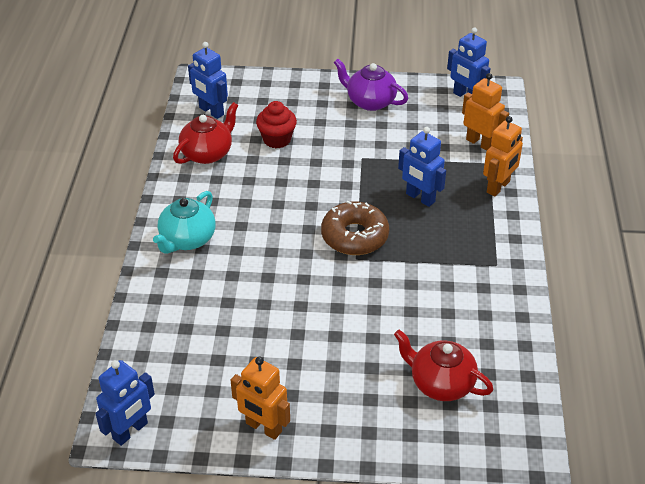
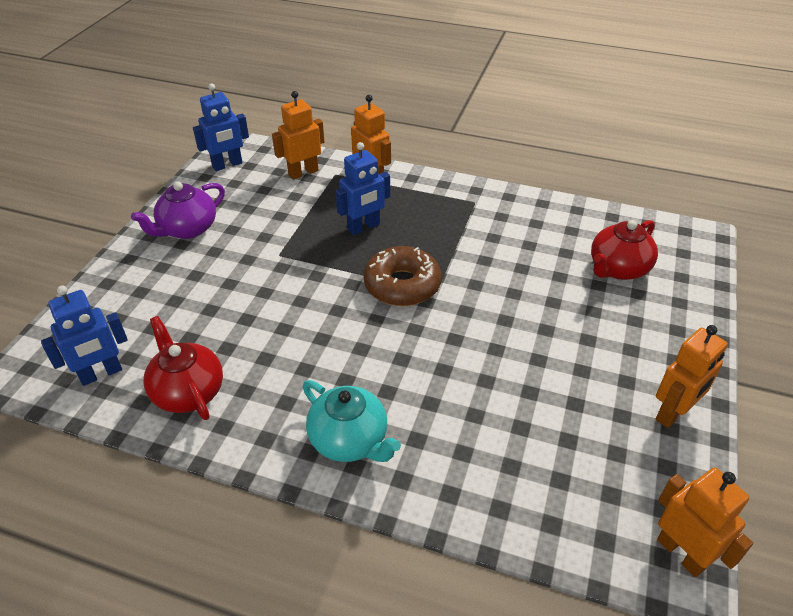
camera: 75 degrees left, 0 degrees up
blue robot [95,360,155,446] -> orange robot [657,468,753,577]
red cupcake [256,101,297,148] -> none

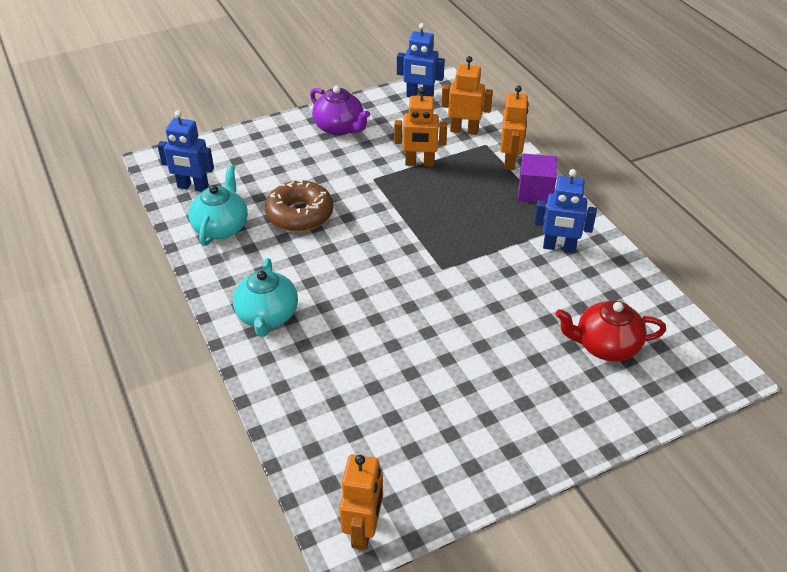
camera: 45 degrees right, 0 degrees up
purple teapot [131,181,225,239] -> purple teapot turned 135 degrees counterclockwise [310,86,370,136]
red teapot [144,316,223,420] -> turquoise teapot [188,165,248,246]
blue robot [336,142,390,235] -> blue robot moved to [534,169,597,253]
brown donut [363,246,441,306] -> brown donut moved to [265,180,333,232]
orange robot [656,325,728,428] -> orange robot moved to [394,87,447,167]
none -> purple cube [518,154,557,203]

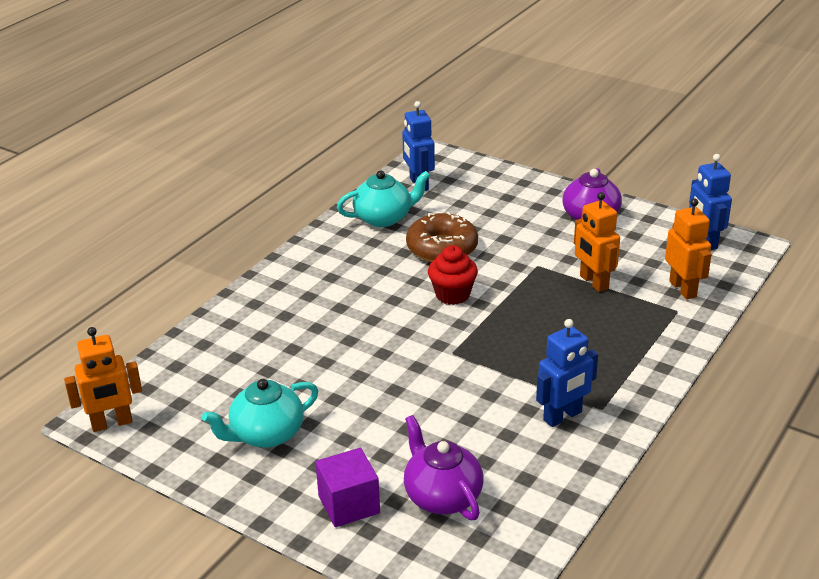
camera: 60 degrees right, 10 degrees down
turquoise teapot [233,258,298,337] -> turquoise teapot moved to [202,379,318,448]
orange robot [500,85,529,170] -> none
purple cube [518,154,557,203] -> purple cube moved to [315,448,380,527]
blue robot [534,169,597,253] -> blue robot turned 105 degrees counterclockwise [536,319,598,427]
red teapot [555,300,666,362] -> purple teapot [404,415,484,520]
none -> red cupcake [428,245,478,305]

